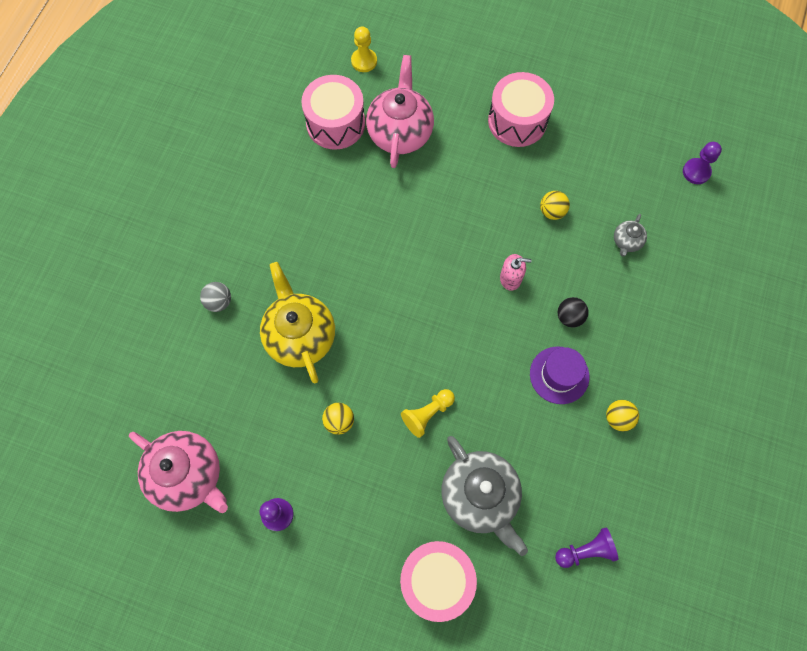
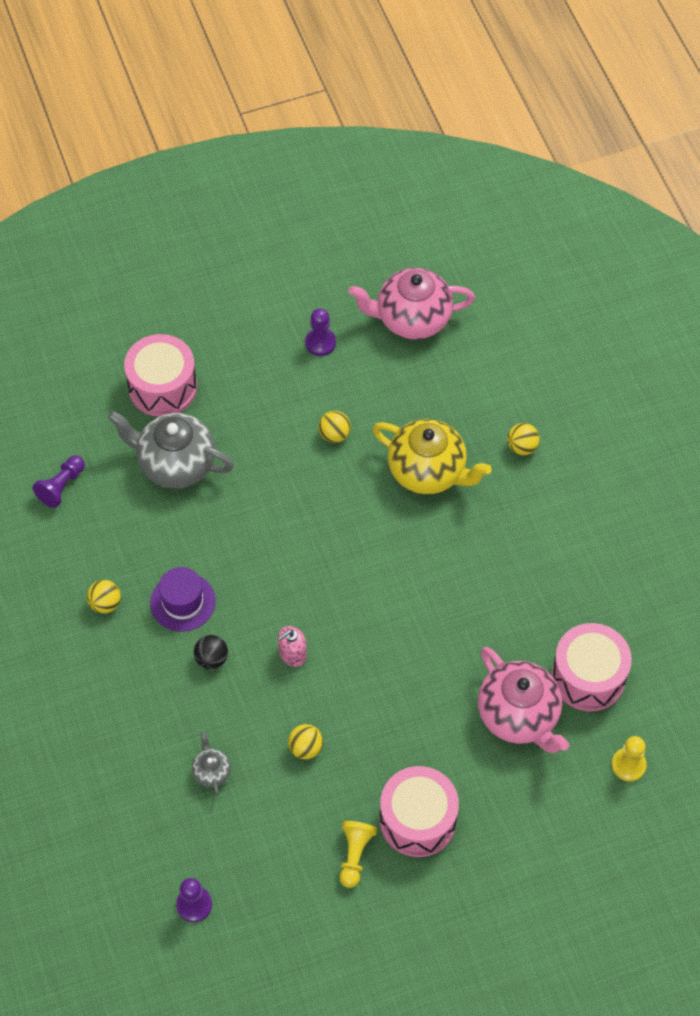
camera: 140 degrees right, 10 degrees down
grey ball [200,282,231,312] -> yellow ball [507,423,540,455]
yellow pawn [401,389,455,438] -> yellow pawn moved to [339,821,377,888]

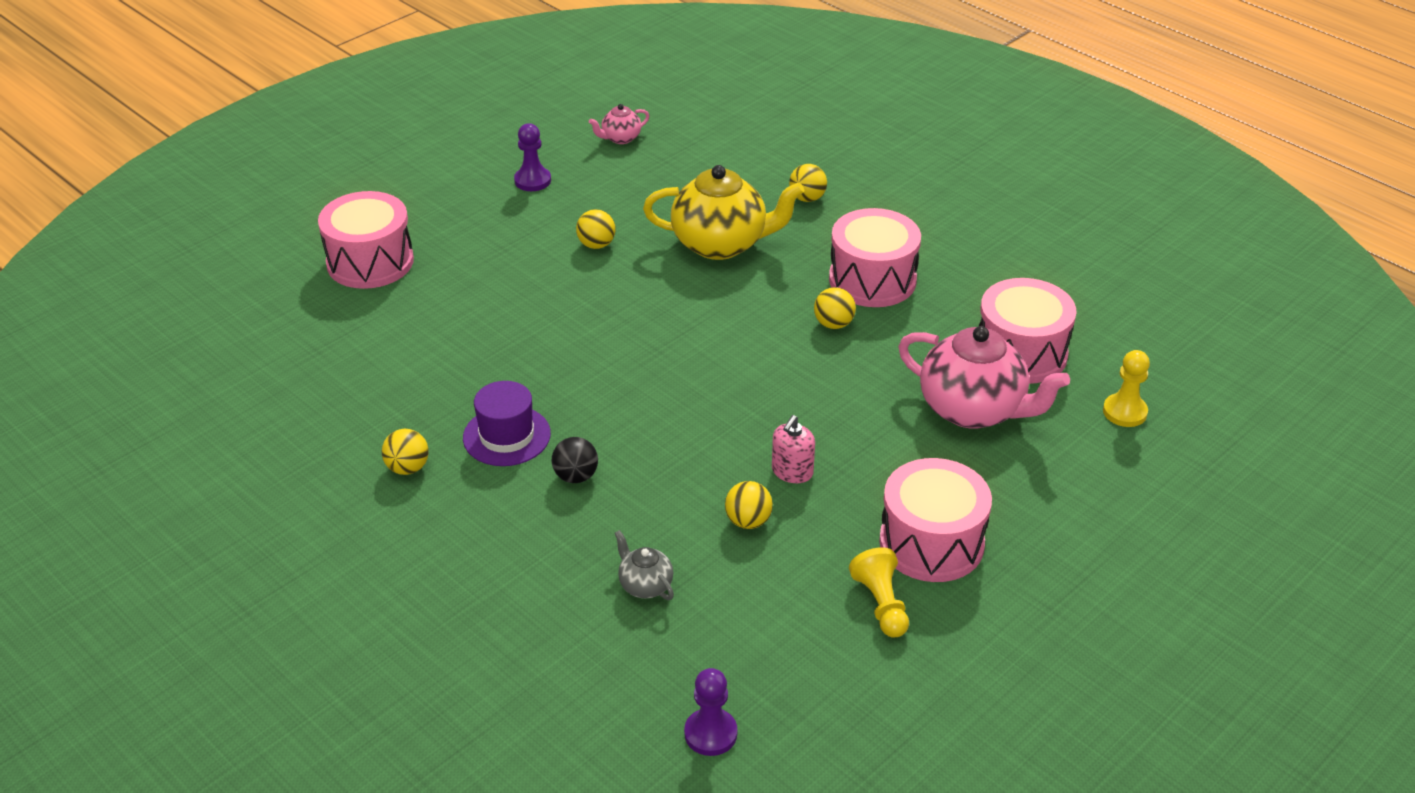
camera: 25 degrees left, 20 degrees down
purple pawn [33,455,85,508] -> none
grey teapot [108,411,234,488] -> none
pink soap dispenser [278,626,307,667] -> pink soap dispenser moved to [772,415,815,483]
pink teapot [349,268,475,339] -> pink teapot [589,104,649,144], size x0.46
none -> yellow ball [814,287,856,329]
none -> pink drum [829,208,921,307]

